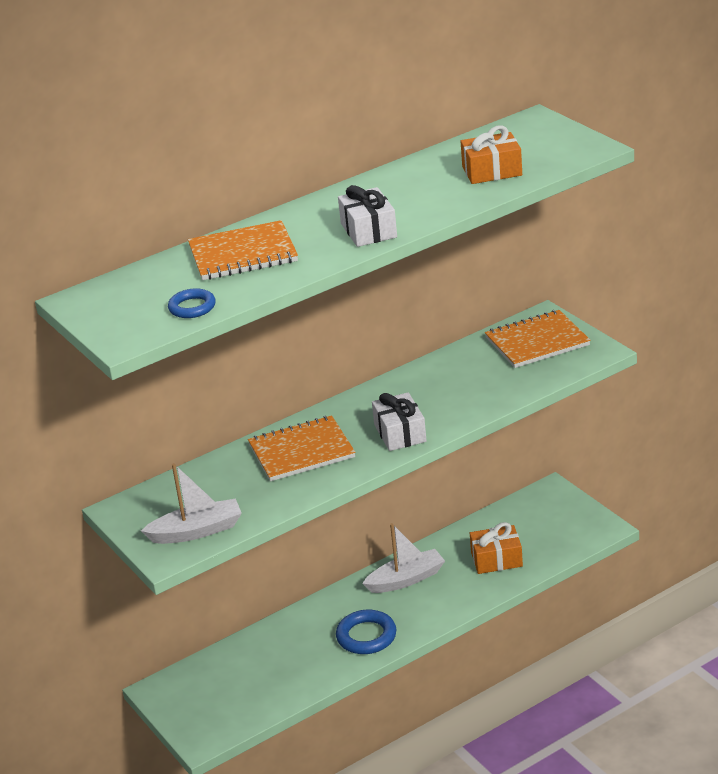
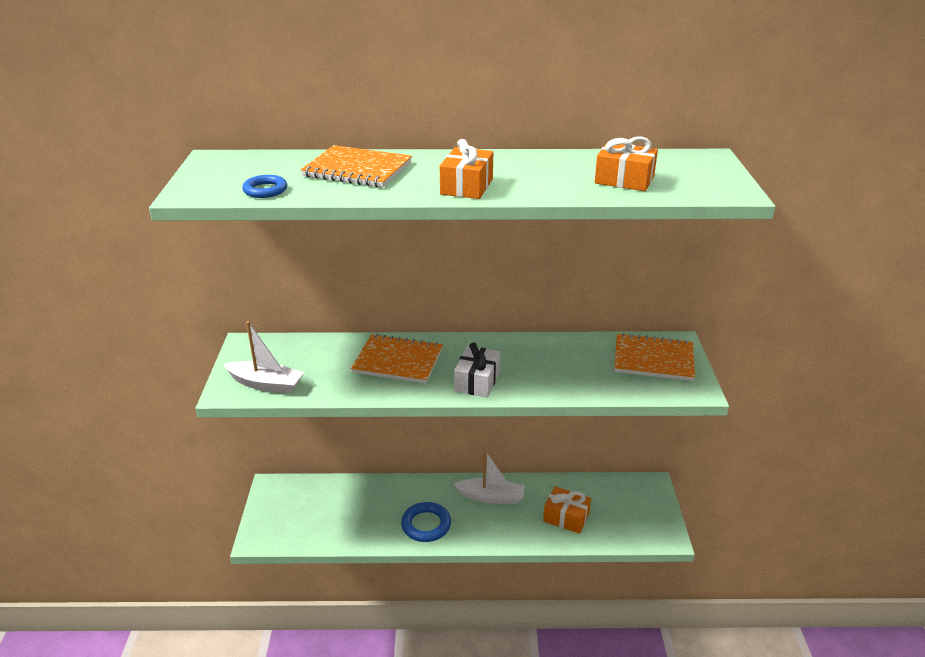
camera: 30 degrees right, 0 degrees up
white gift [338,185,397,247] -> orange gift [440,139,493,199]

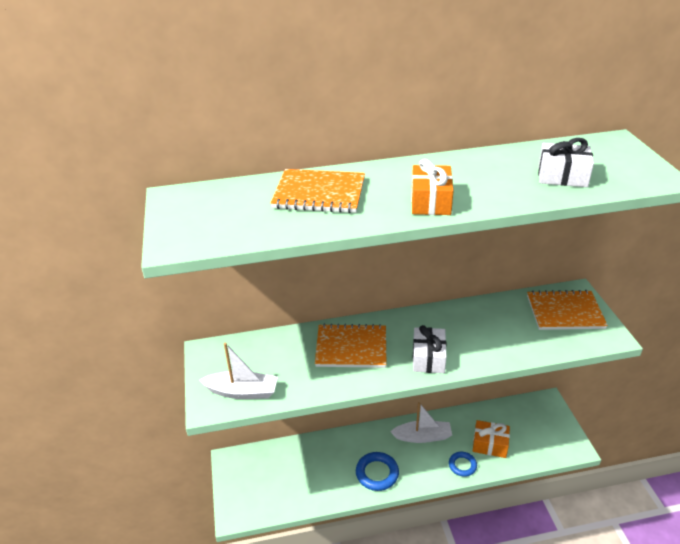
camera: 10 degrees left, 5 degrees up
blue ring [242,175,287,198] -> blue ring moved to [449,452,477,477]
orange gift [595,136,658,191] -> white gift [538,138,594,187]

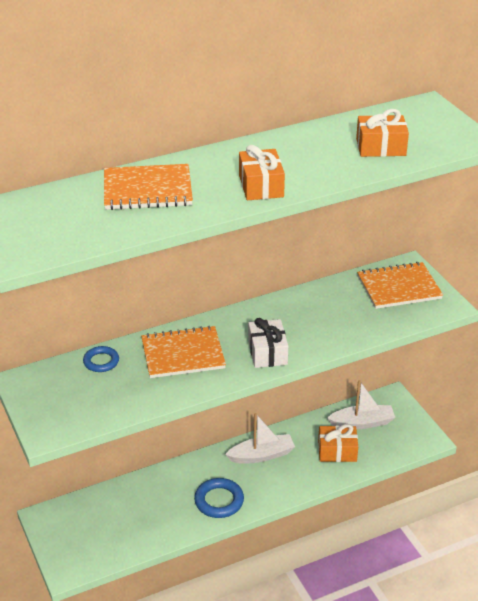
camera: 15 degrees left, 0 degrees up
white boat [199,343,278,399] -> white boat moved to [327,380,395,429]
blue ring [449,452,477,477] -> blue ring moved to [83,346,119,372]
white gift [538,138,594,187] -> orange gift [356,109,409,157]

